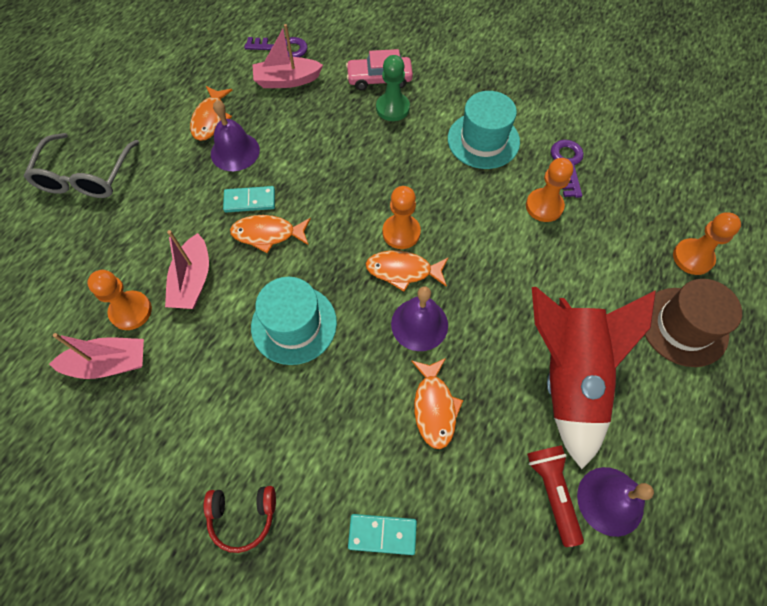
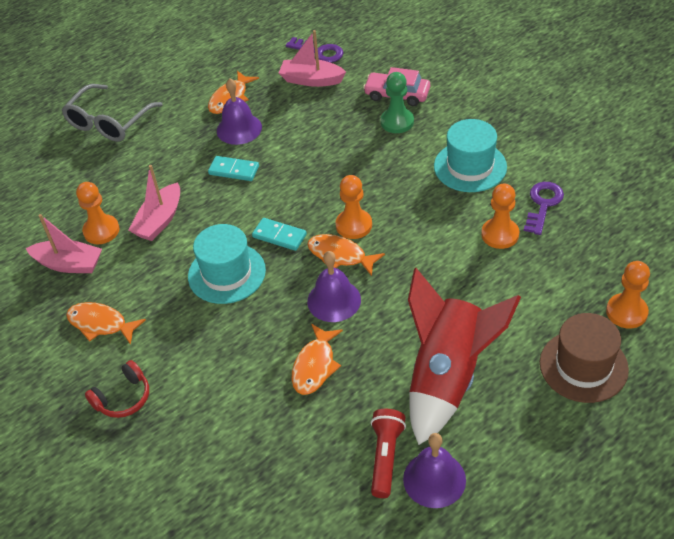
camera: 25 degrees right, 15 degrees down
red headphones [204,486,276,553] -> red headphones turned 60 degrees counterclockwise [85,360,149,418]
orange fish [230,215,311,253] -> orange fish moved to [66,302,146,345]
turquoise domino [348,514,417,555] -> turquoise domino moved to [252,218,307,251]

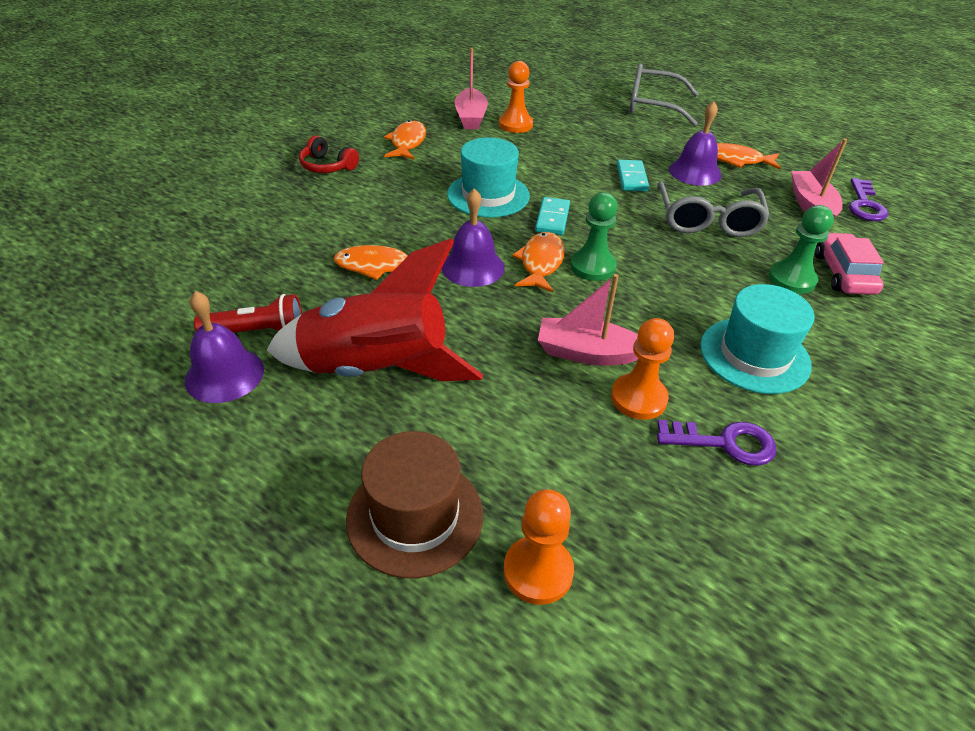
camera: 70 degrees right, 5 degrees down
pink boat [128,165,180,241] -> pink boat moved to [538,274,639,365]
orange pawn [335,175,372,239] -> green pawn [570,192,617,281]
none -> grey glasses [657,181,770,237]

